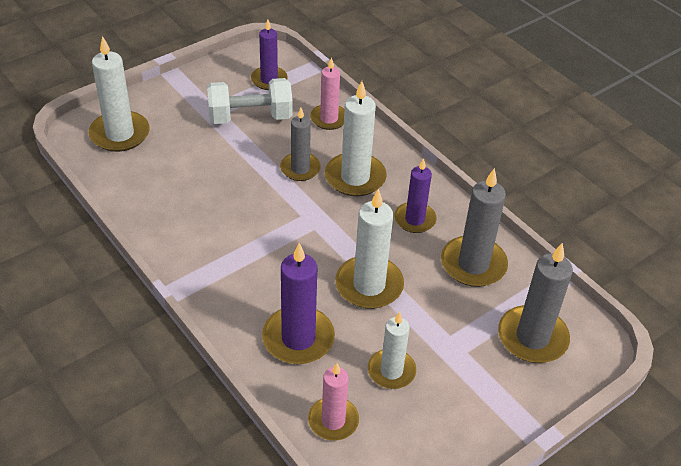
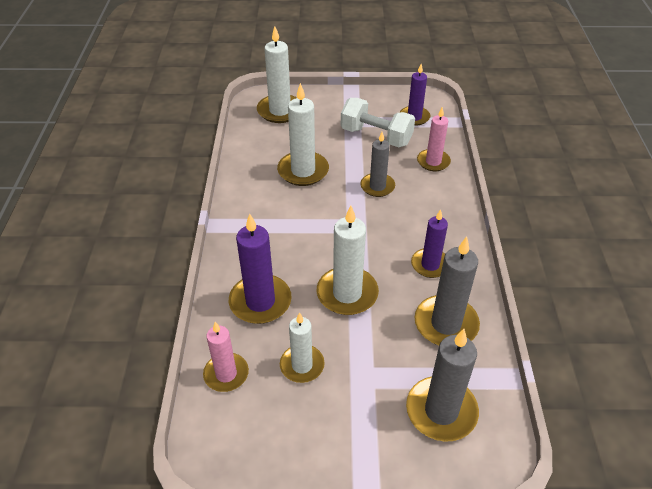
camera: 40 degrees right, 0 degrees up
white candle [325,81,387,197] -> white candle moved to [277,83,329,186]

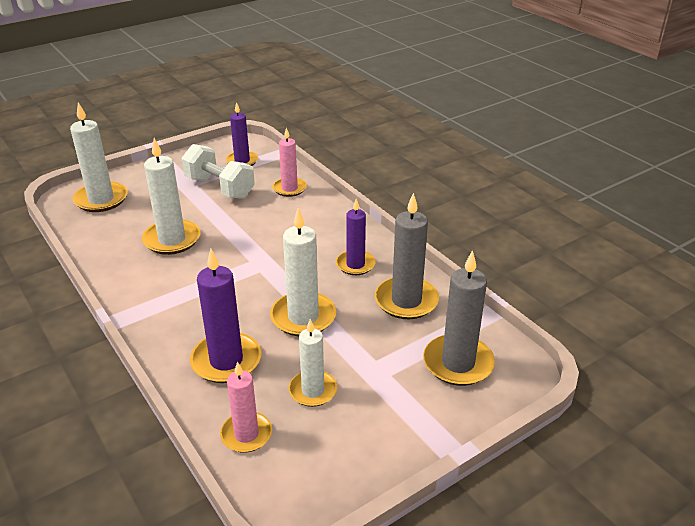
camera: 35 degrees left, 10 degrees down
white dumbbell [341,98,415,147] -> white dumbbell turned 45 degrees clockwise [181,144,255,199]
grey candle [360,132,395,197] -> none

